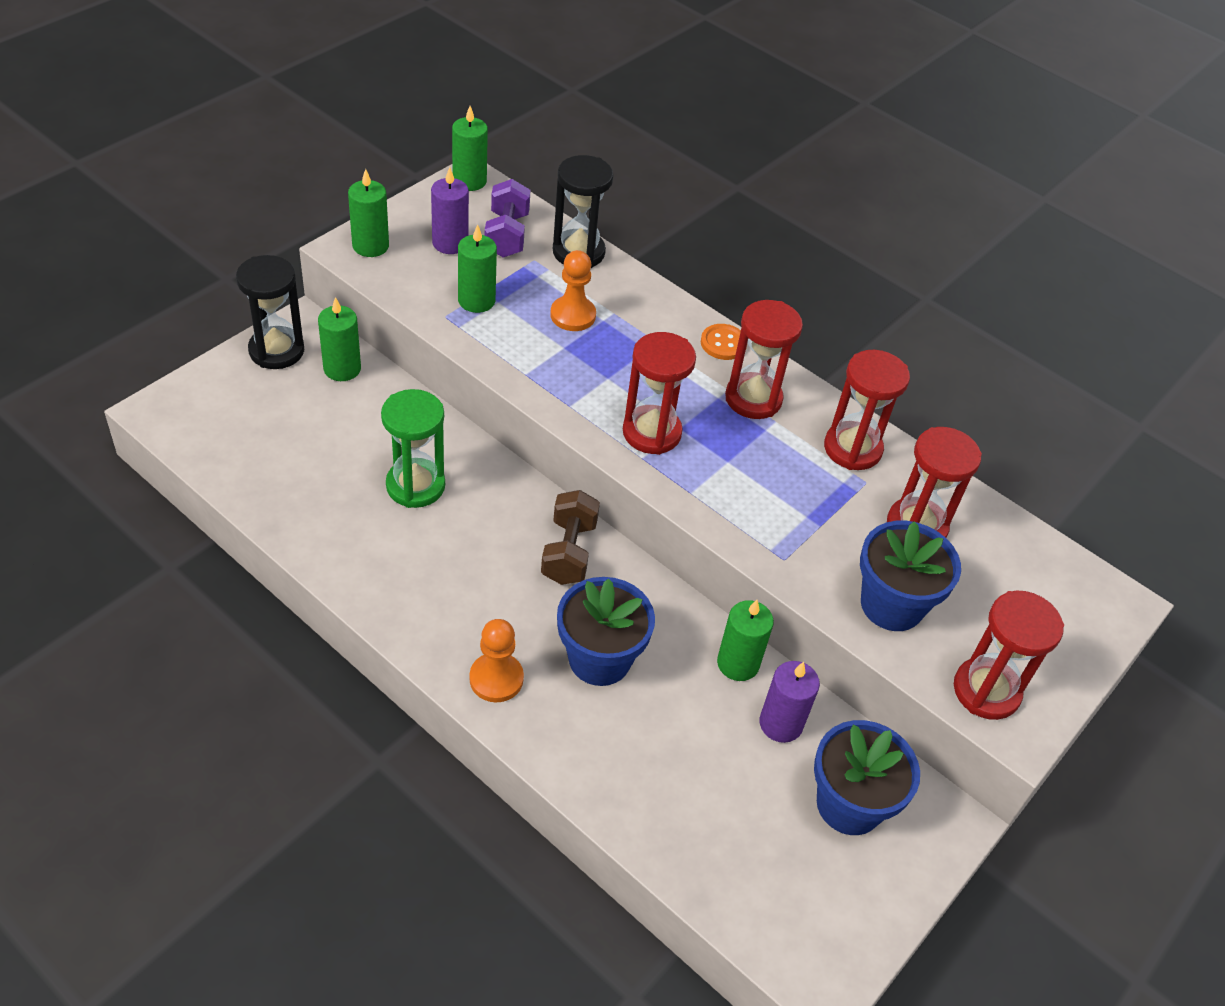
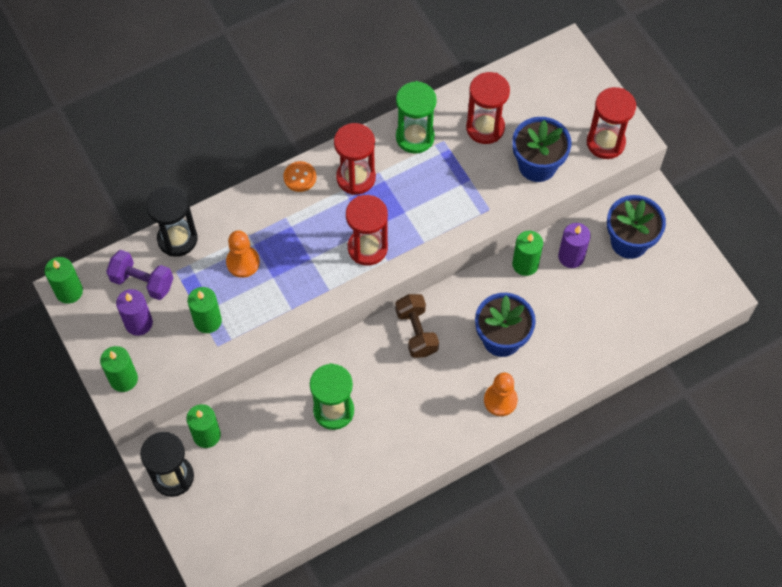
camera: 65 degrees left, 15 degrees up
brown dumbbell [541,490,600,585] -> brown dumbbell turned 45 degrees clockwise [395,294,439,358]
red hourglass [824,350,910,470] -> green hourglass [396,81,437,154]

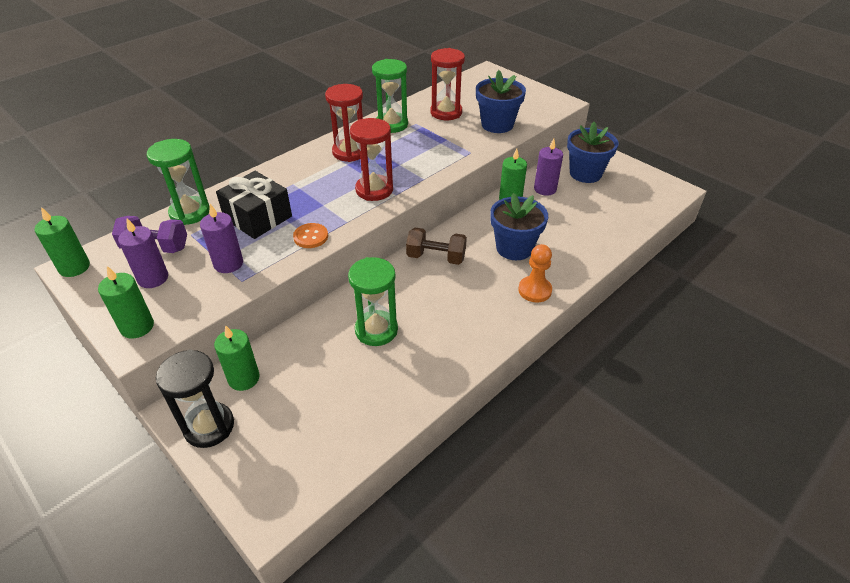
camera: 15 degrees left, 20 degrees down
black hourglass [146,186,198,257] -> green hourglass [147,139,210,225]
green candle [188,287,222,333] -> purple candle [200,204,243,273]
orange pawn [226,230,260,278] -> black gift [216,171,292,239]
orange button [283,161,316,192] -> orange button moved to [293,223,328,248]
brown dumbbell [395,294,439,358] -> brown dumbbell turned 45 degrees counterclockwise [406,228,467,265]
red hourglass [587,87,636,159] -> none

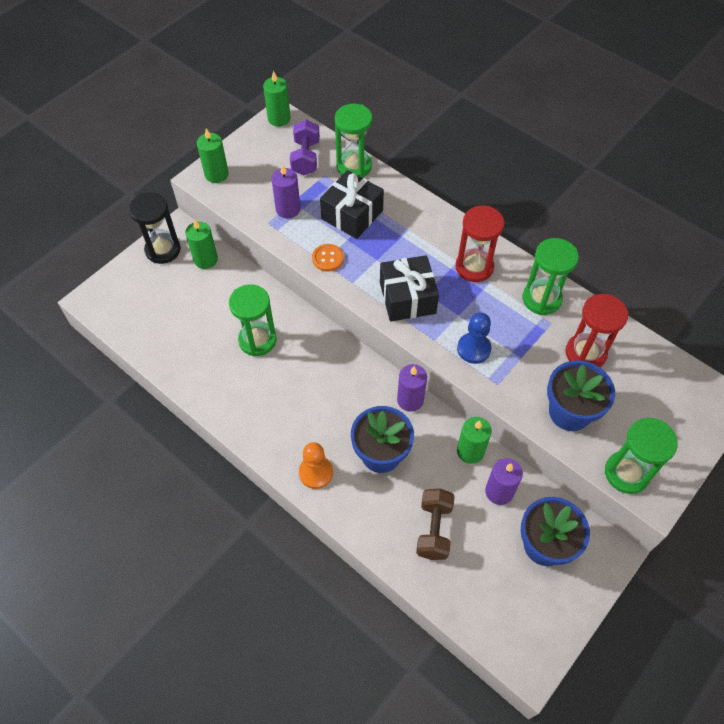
camera: 85 degrees right, 15 degrees up
purple candle [118,218,168,288] -> purple candle moved to [397,364,427,412]
red hourglass [350,118,393,201] -> black gift [380,255,439,322]
brown dumbbell [406,228,467,265] -> brown dumbbell moved to [416,488,455,560]
none -> blue pawn [457,312,491,364]
none -> green hourglass [605,418,678,494]

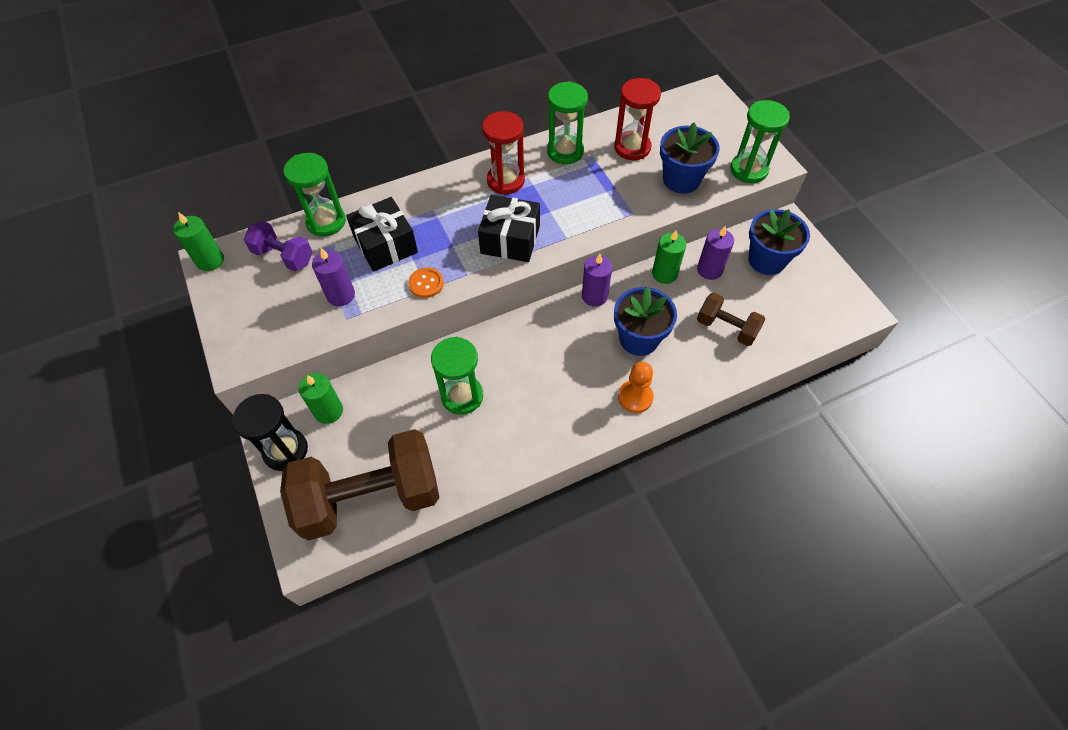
camera: 65 degrees left, 0 degrees up
green candle [197,128,228,183] -> none
blue pawn [457,312,491,364] -> none
none -> brown dumbbell [280,429,440,541]

